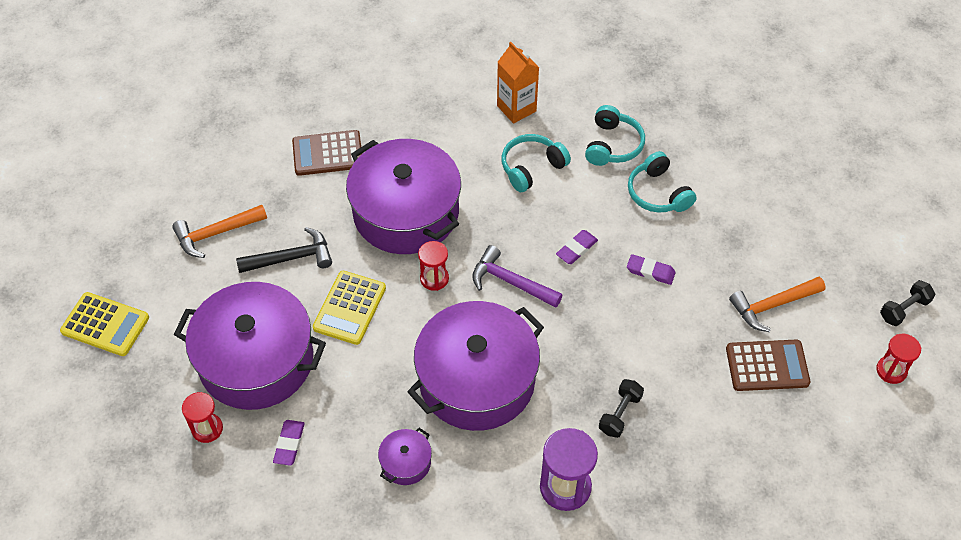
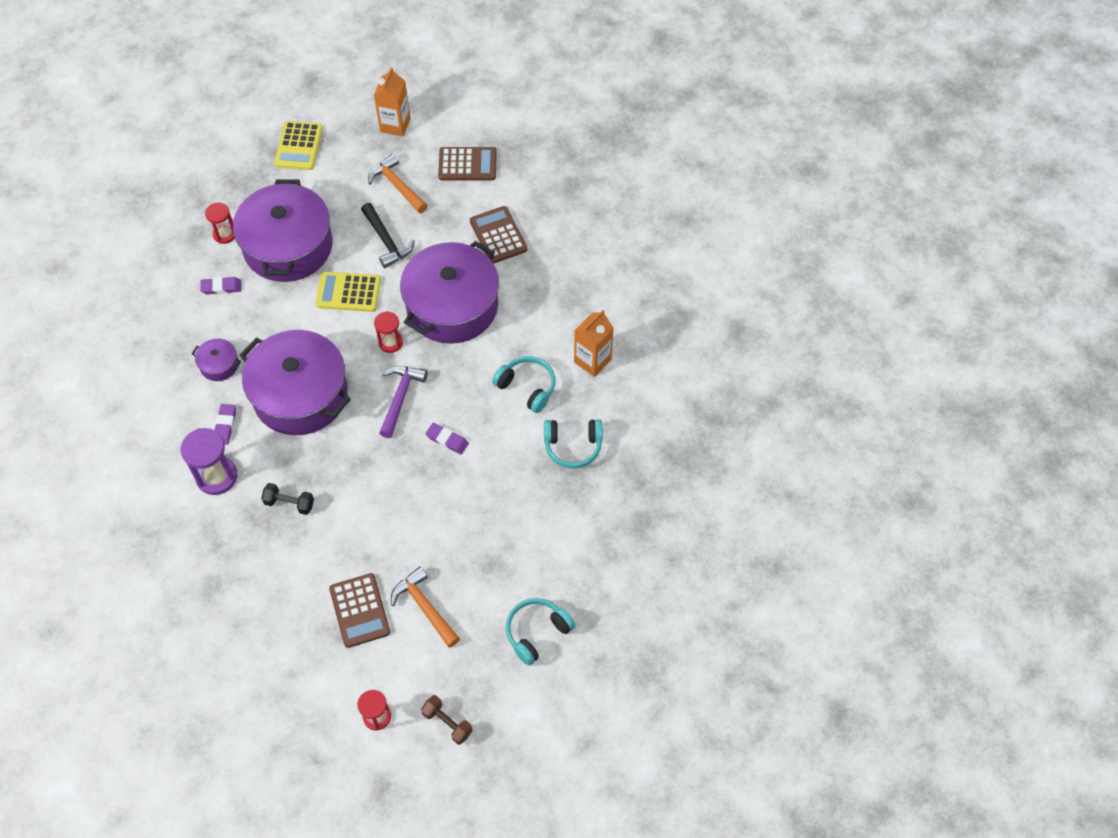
camera: 75 degrees right, 5 degrees up
purple eraser [627,254,676,285] -> purple eraser moved to [215,404,236,445]
turquoise headphones [628,151,697,213] -> turquoise headphones moved to [506,598,575,666]
black dumbbell [880,280,935,326] -> brown dumbbell [421,695,473,745]
none -> orange carton [374,67,411,137]
none -> brown calculator [438,147,497,180]

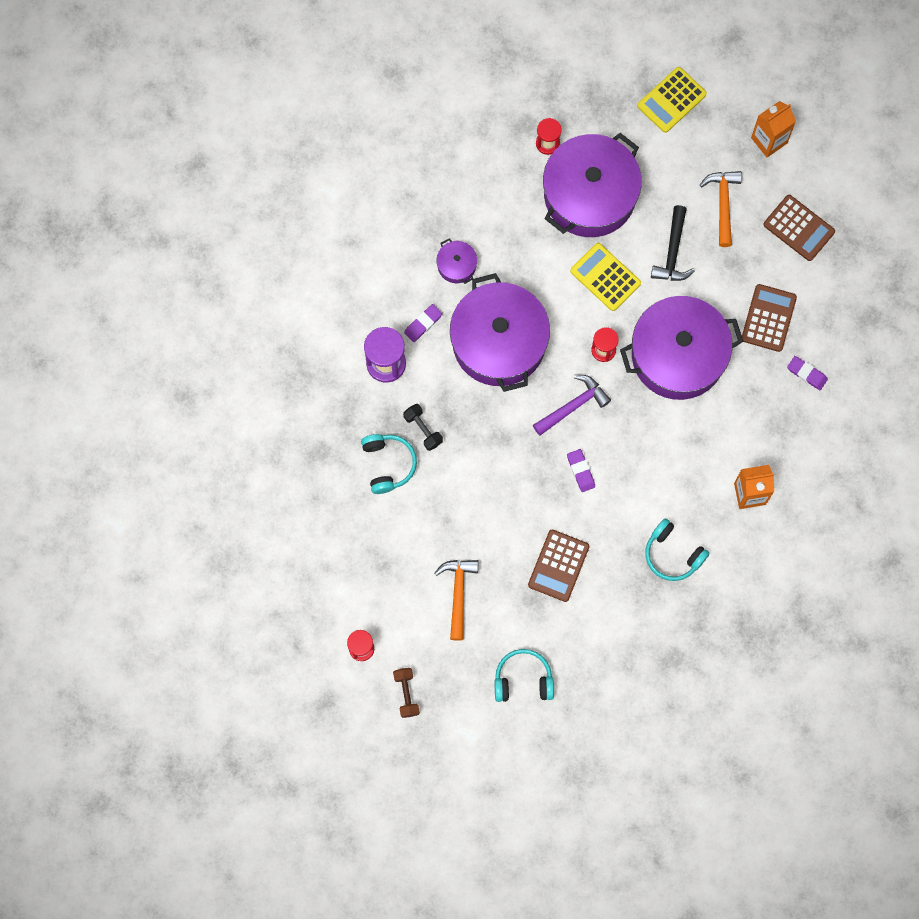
camera: 40 degrees right, 15 degrees up
purple eraser [200,277,241,295] -> purple eraser moved to [787,356,828,390]
brown calculator [329,573,390,648] -> brown calculator moved to [528,530,590,602]
turquoise headphones [492,356,555,413] -> turquoise headphones moved to [361,434,417,494]

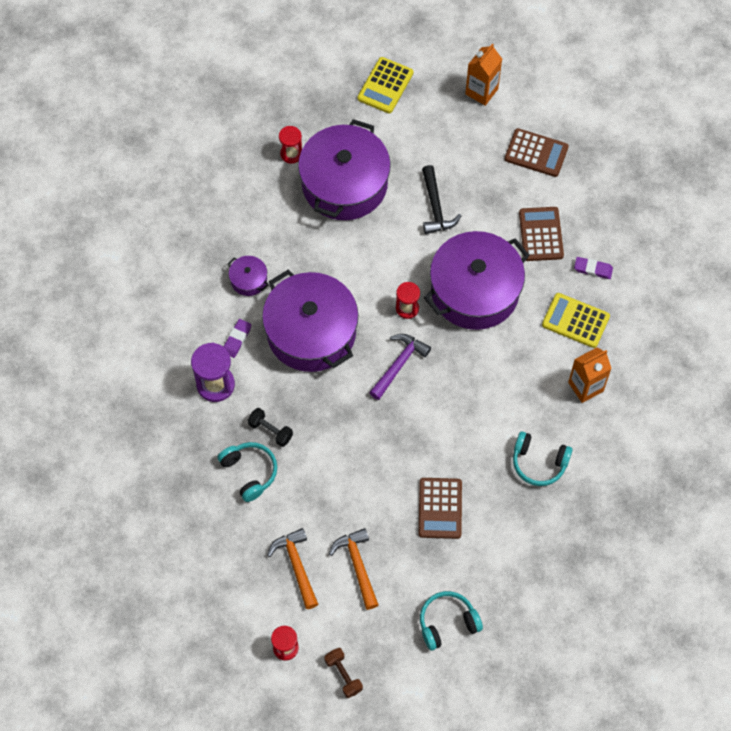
camera: 20 degrees left, 10 degrees down
purple eraser [567,449,595,492] -> none
yellow calculator [570,243,641,311] -> yellow calculator moved to [542,293,610,348]
orange hammer [700,171,742,247] -> orange hammer moved to [267,528,318,609]

